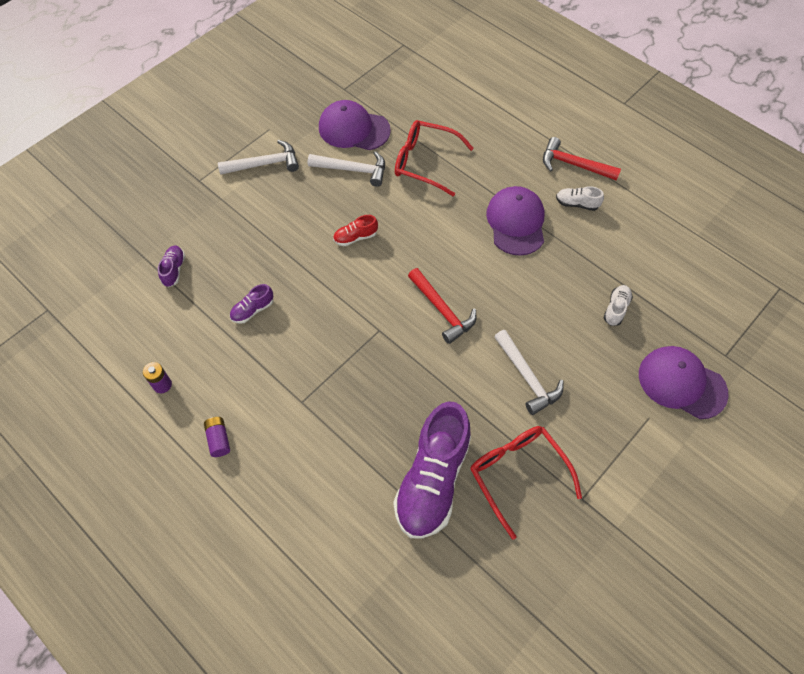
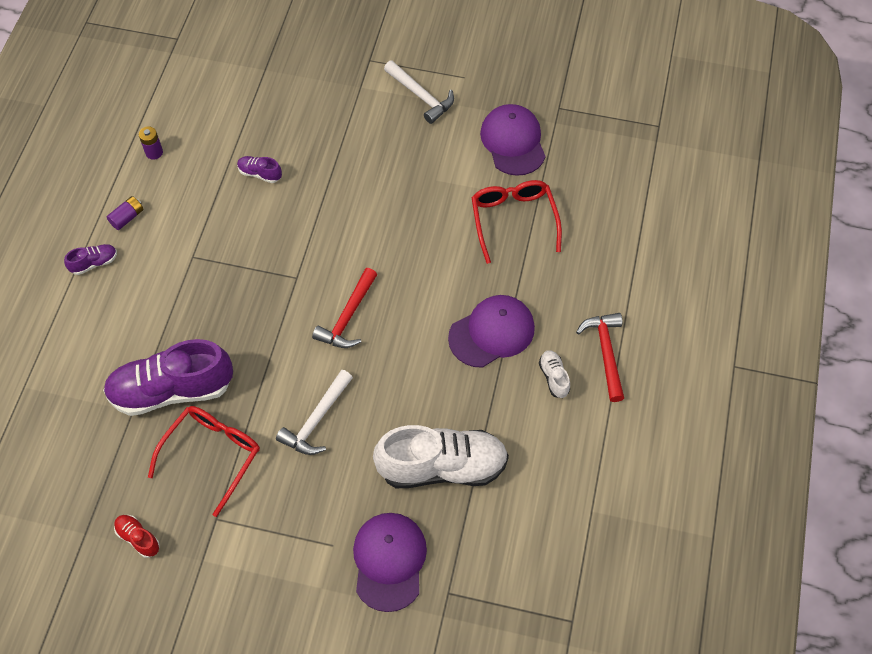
camera: 60 degrees right, 0 degrees up
purple shoe [158,245,185,287] -> purple shoe moved to [64,244,117,275]
white hammer [308,151,385,187] -> none
red shoe [333,215,378,246] -> red shoe moved to [114,515,160,558]
white shoe [604,285,633,326] -> white shoe [373,425,509,488], size x2.37

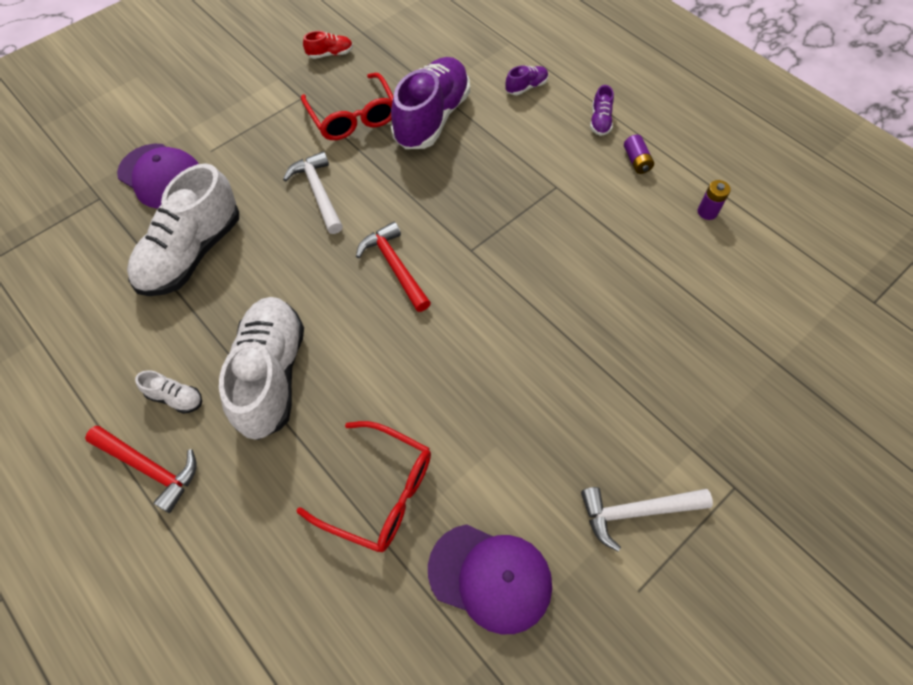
camera: 125 degrees right, 0 degrees up
purple shoe [237,156,282,183] -> purple shoe moved to [506,66,548,95]
purple cap [448,295,535,368] -> white shoe [219,297,304,440]

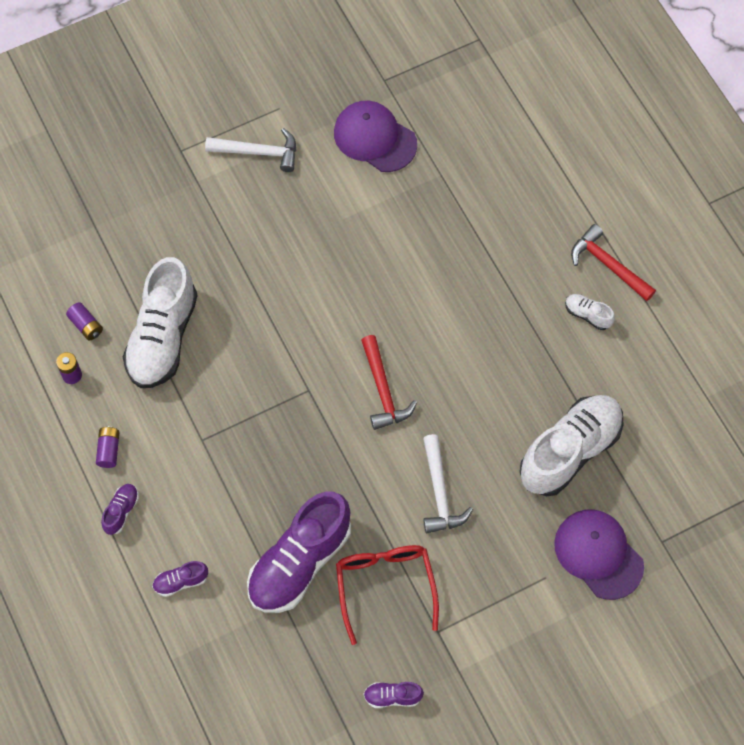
camera: 165 degrees left, 5 degrees up
white shoe [219,297,304,440] -> white shoe moved to [123,257,198,388]
red glasses [296,421,431,552] -> none
red shoe [303,31,353,59] -> purple shoe [364,682,424,708]
none -> purple battery [66,302,103,341]

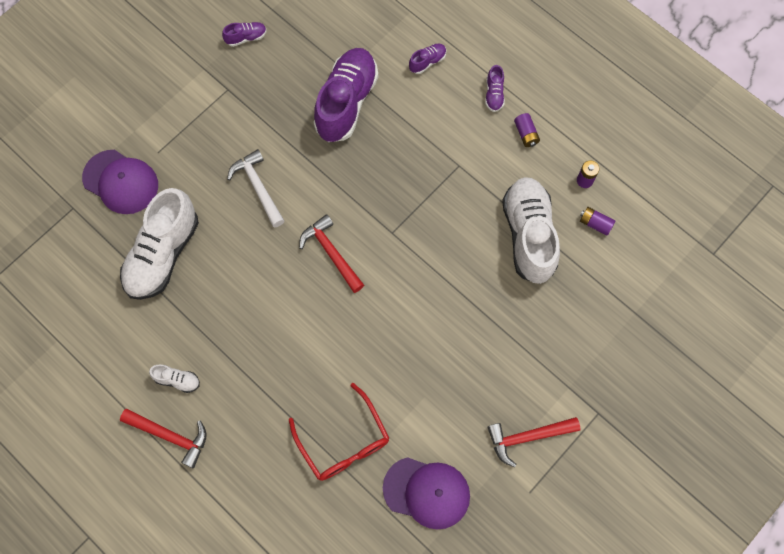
camera: 160 degrees right, 5 degrees up
white hammer [205,128,296,172] -> red hammer [487,417,580,467]
red glasses [336,545,439,645] -> red glasses moved to [289,383,389,481]

